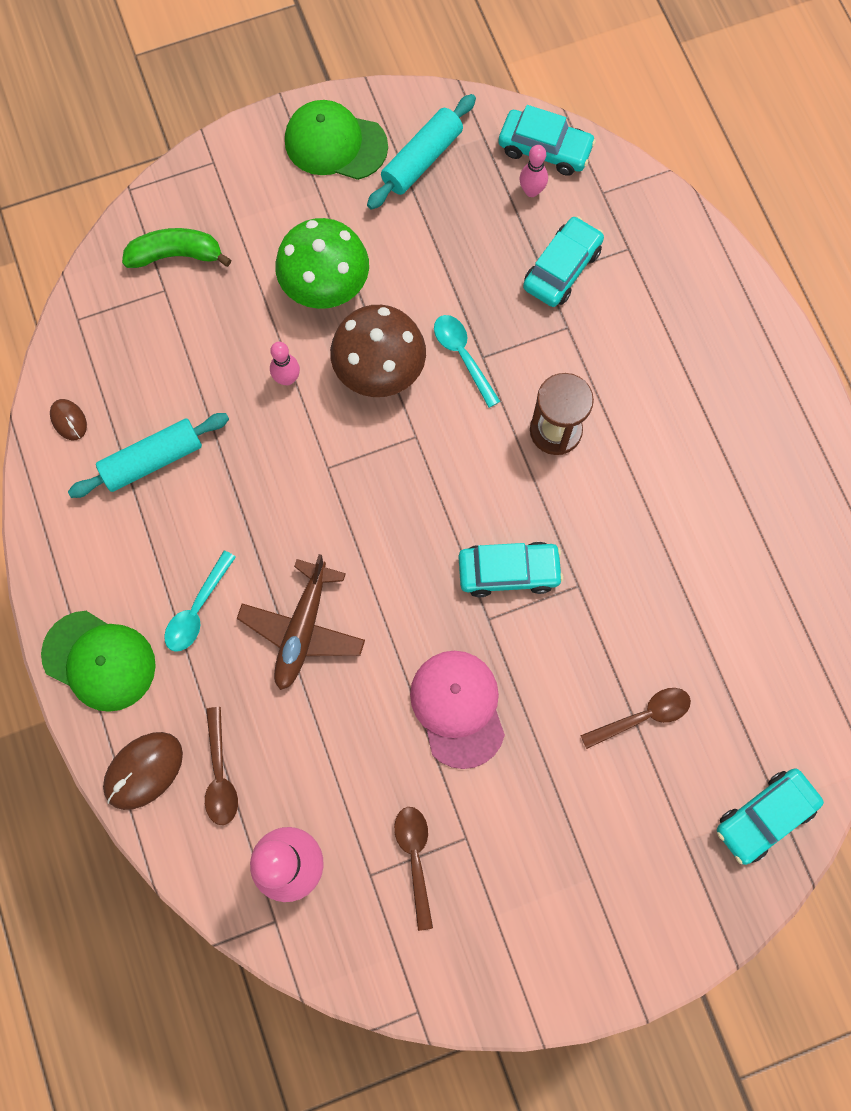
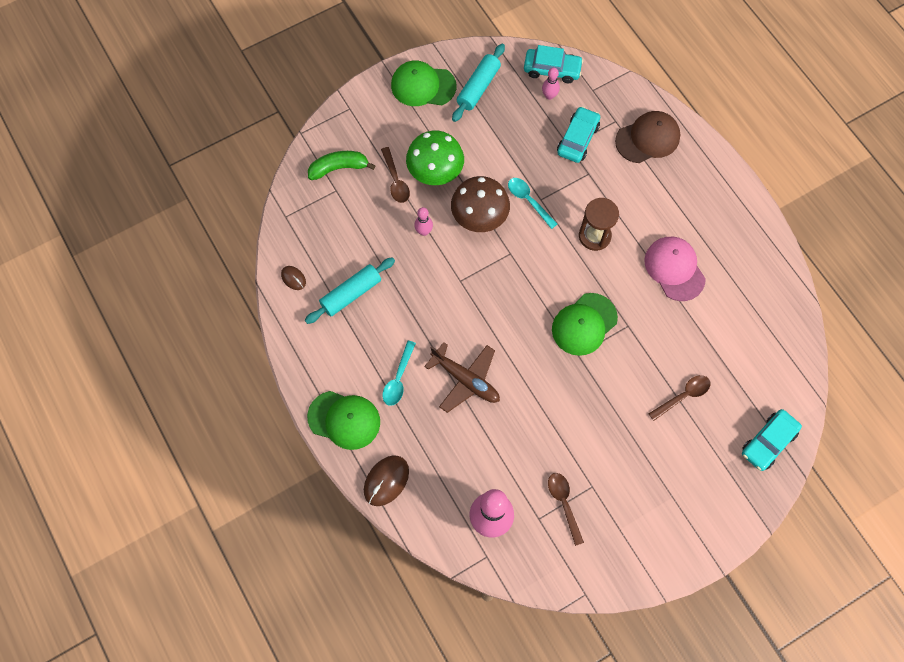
camera: 10 degrees left, 5 degrees down
brown spoon [205,707,238,825] -> brown spoon moved to [381,147,410,203]
brown plane [237,554,365,690] -> brown plane turned 60 degrees counterclockwise [424,342,500,413]
pink cap [410,651,505,769] -> pink cap moved to [644,237,706,301]
turquoise car [459,542,563,597] -> green cap [552,293,618,356]
none -> brown cap [615,111,680,163]

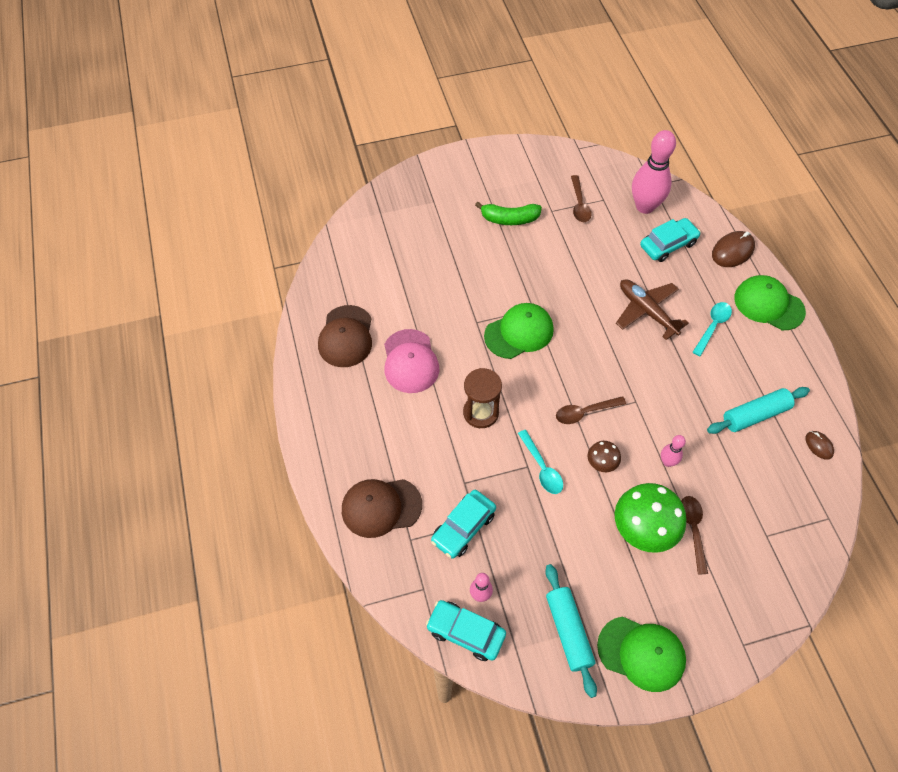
camera: 165 degrees left, 10 degrees down
green banana [308,151,376,180] -> green banana moved to [475,202,542,225]
brown mushroom [451,176,510,232] -> brown mushroom [588,441,621,472], size x0.50
turquoise rolling pin [452,44,505,122] -> turquoise rolling pin turned 60 degrees counterclockwise [545,564,597,698]
brown spoon [648,375,710,421] -> brown spoon moved to [556,396,626,424]
turquoise car [742,409,802,471] -> turquoise car moved to [640,218,701,262]
none -> brown cap [318,305,372,367]

